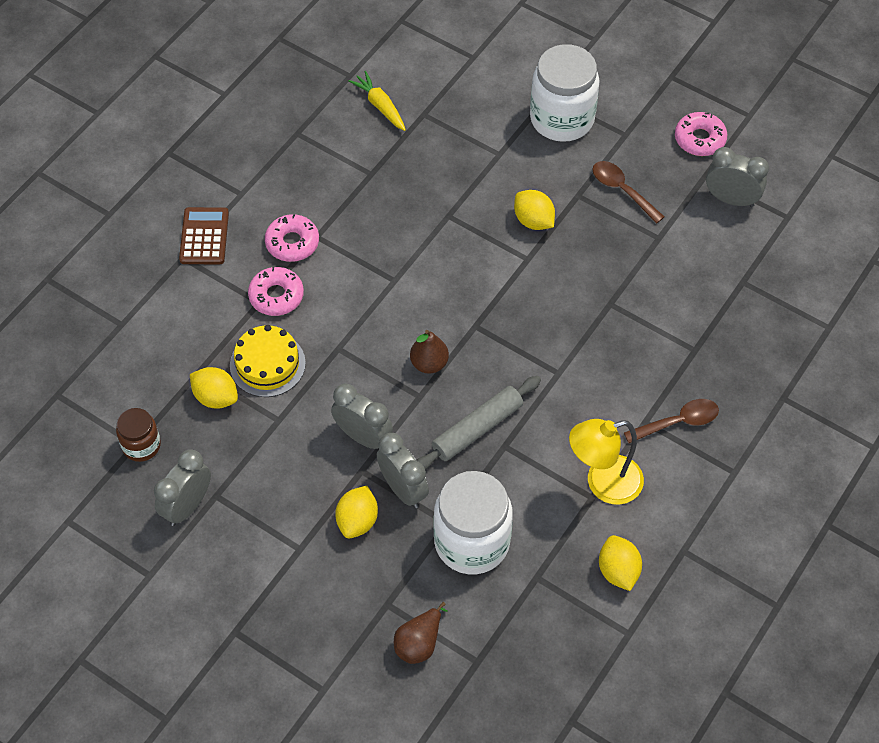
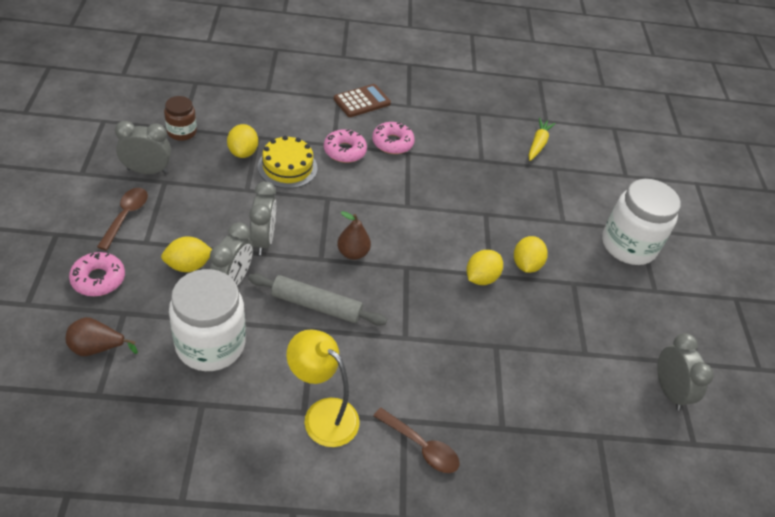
camera: 50 degrees right, 10 degrees down
brown spoon [592,161,665,223] -> brown spoon moved to [97,188,148,250]
yellow lemon [599,535,642,591] -> yellow lemon moved to [467,250,503,285]
pink donut [675,112,727,156] -> pink donut moved to [69,252,125,296]

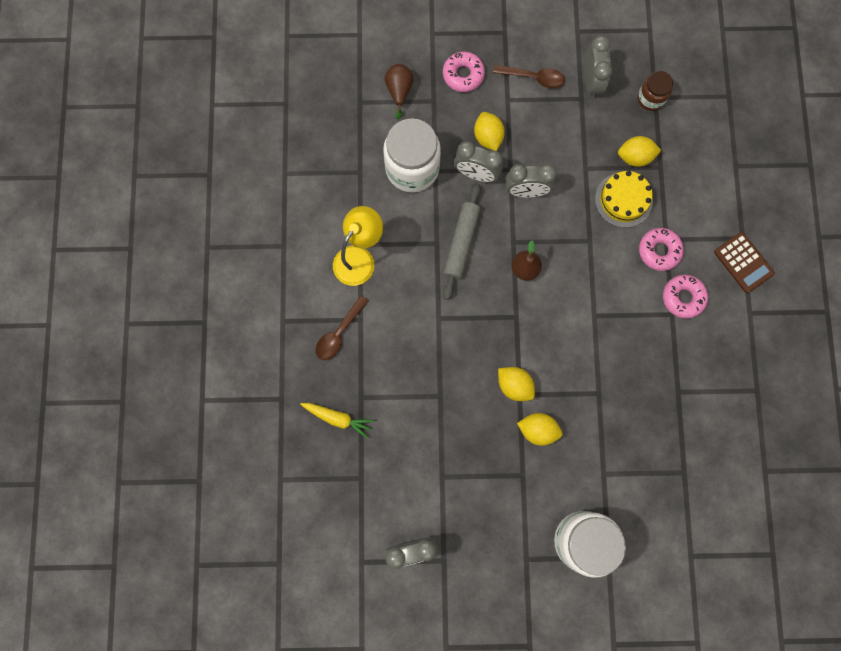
camera: 95 degrees right, 30 degrees up
yellow carrot [529,118,556,161] -> yellow carrot moved to [300,403,375,439]

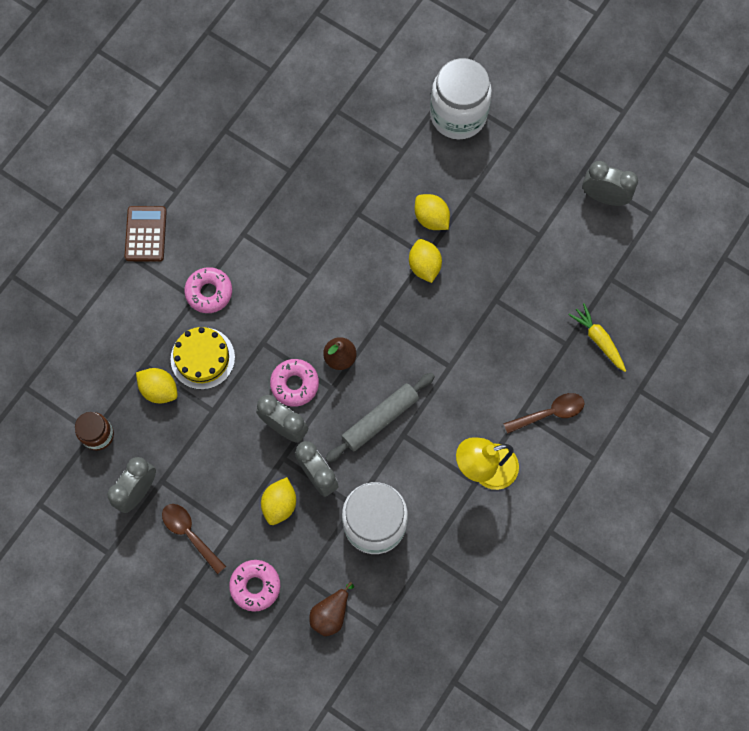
camera: 145 degrees left, 5 degrees down
pink donut [663,275,708,319] -> pink donut moved to [270,359,319,407]

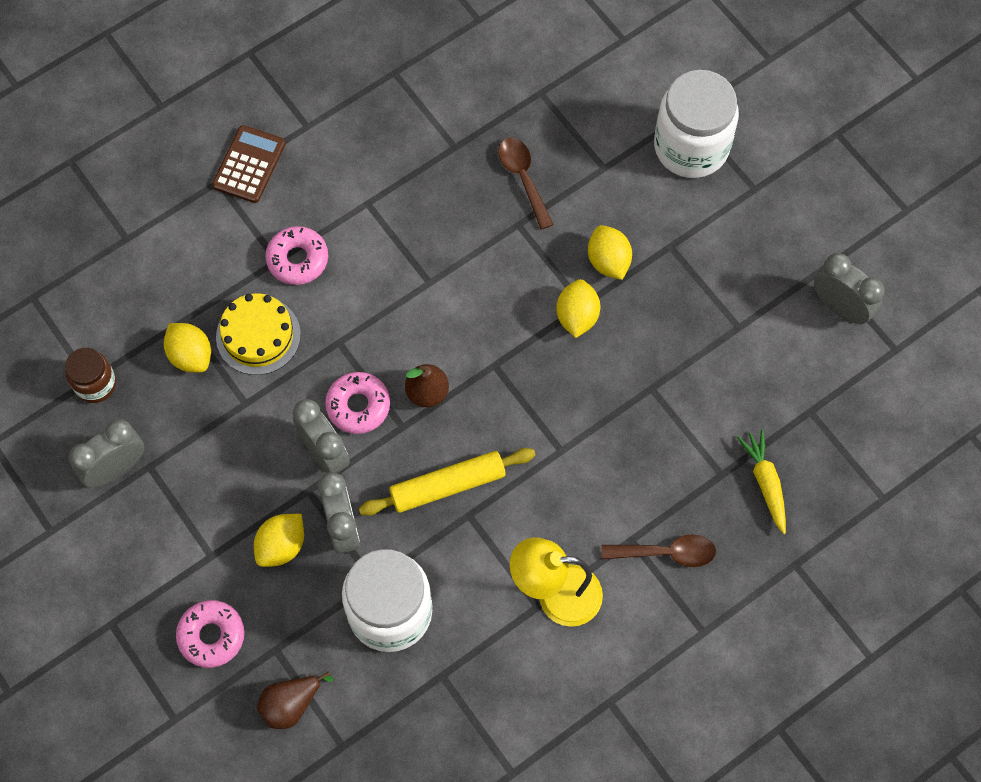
camera: 20 degrees right, 5 degrees down
brown spoon [162,504,226,574] -> brown spoon moved to [498,137,554,230]
grey rolling pin [325,373,435,463] -> yellow rolling pin [359,448,536,516]

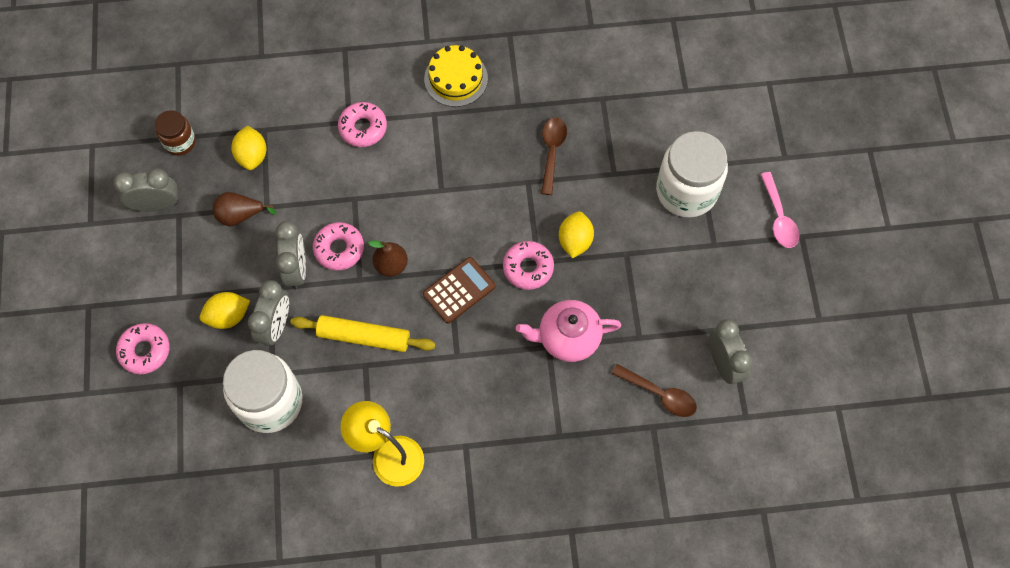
camera: 30 degrees right, 0 degrees up
brown calculator [212,125,286,203] -> brown calculator moved to [423,257,495,324]
yellow cake [216,293,301,375] -> yellow cake moved to [424,45,488,107]
brown pear [257,671,334,729] -> brown pear moved to [213,192,276,226]
yellow lemon [556,279,600,338] -> pink donut [503,241,554,290]
brown spoon [602,535,716,567] -> brown spoon moved to [612,364,697,417]
yellow carrot [737,429,786,534] -> none
none -> pink teapot [516,300,621,362]
none -> pink spoon [760,172,799,248]

